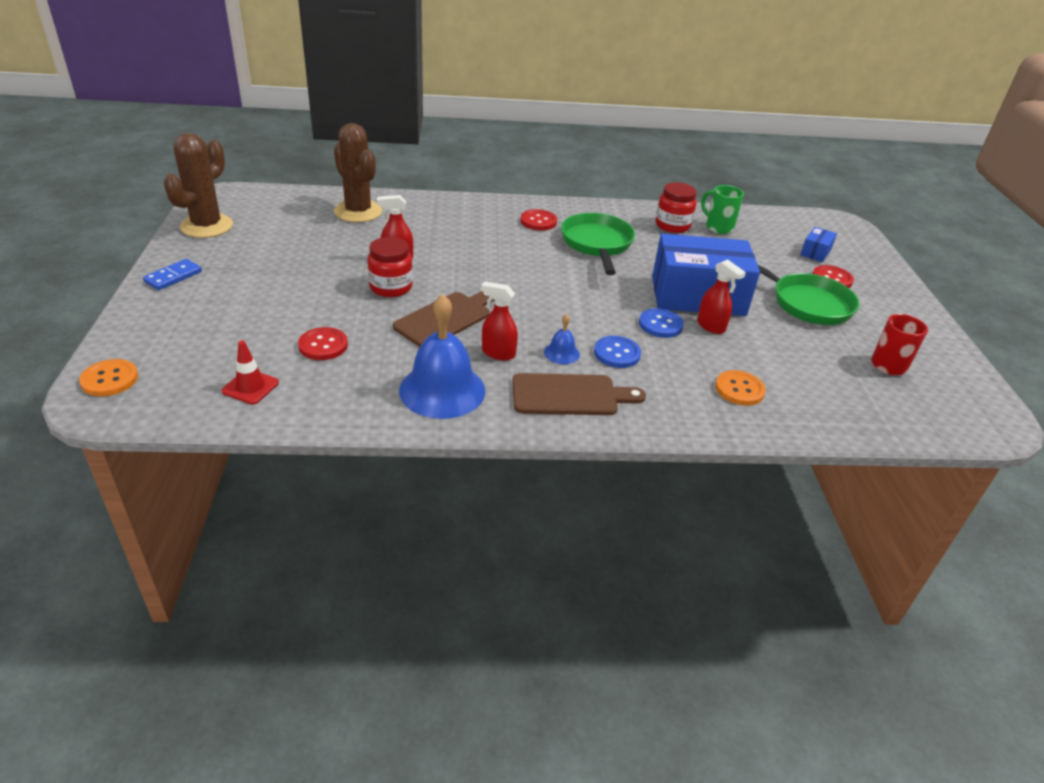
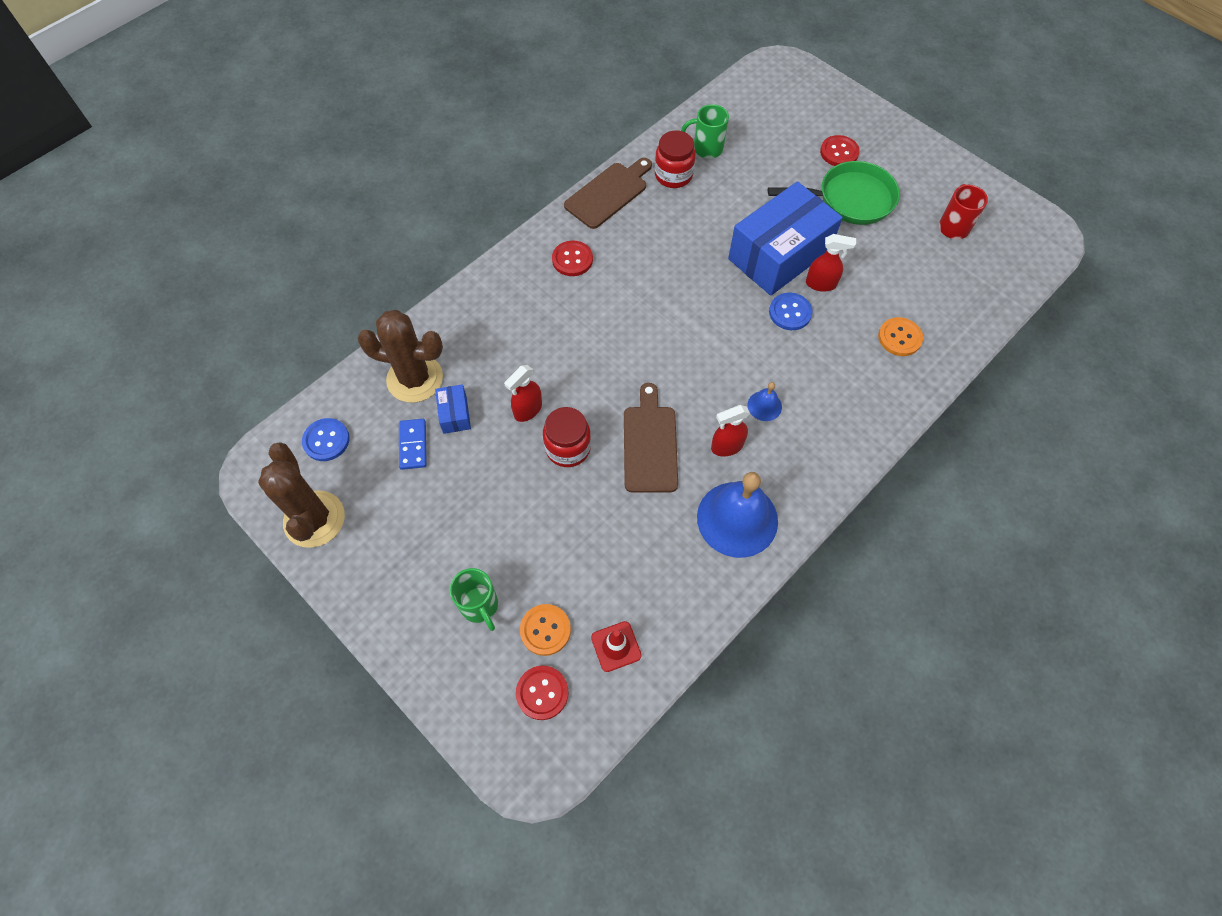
camera: 40 degrees left, 25 degrees up
orange button [79,359,138,397] -> orange button moved to [520,604,571,656]
blue domino [143,259,202,290] -> blue domino moved to [399,419,427,470]
red button [298,327,348,360] -> red button moved to [516,666,569,720]
brown cutting board [512,373,646,415] -> brown cutting board moved to [564,158,652,229]
green pan [561,213,635,275] -> none
blue button [594,336,641,368] -> blue button moved to [302,418,350,461]
blue box [800,227,837,262] -> blue box moved to [435,384,471,434]
none -> green mug [449,568,498,631]

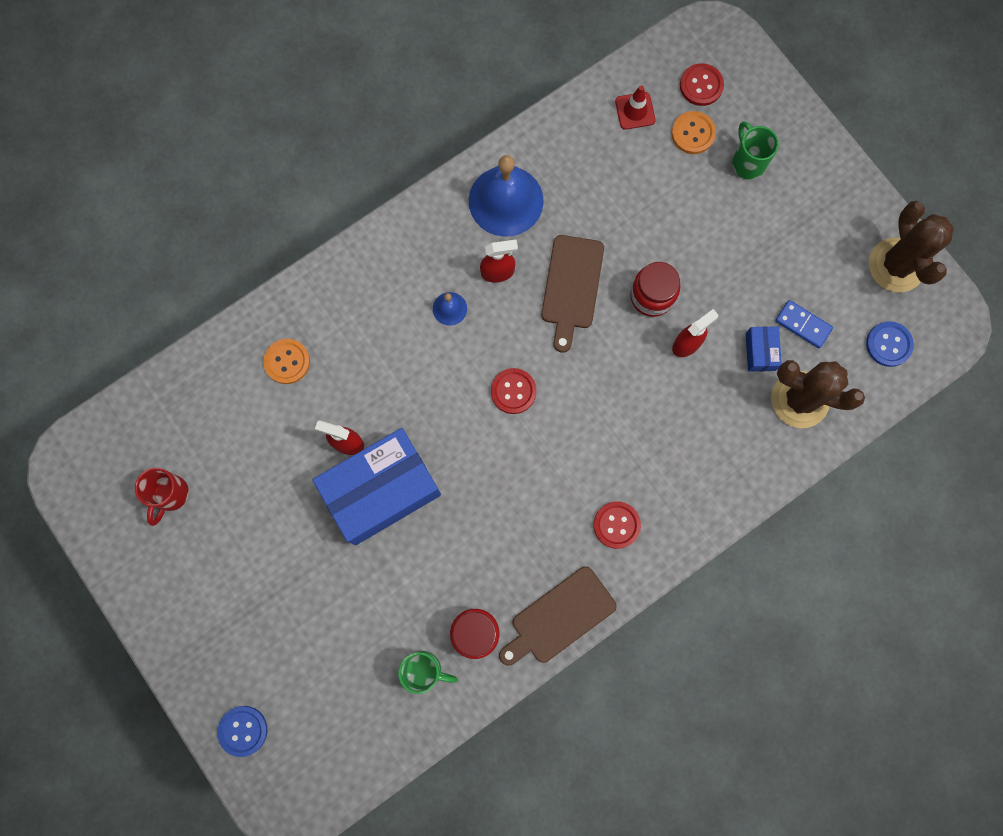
camera: 170 degrees left, 15 degrees up
blue domino [399,419,427,470] -> blue domino turned 60 degrees counterclockwise [775,300,833,348]
green pan [768,161,900,225] -> none
blue button [769,293,813,330] -> blue button moved to [217,706,267,757]
red button [820,135,860,166] -> red button moved to [491,368,537,414]

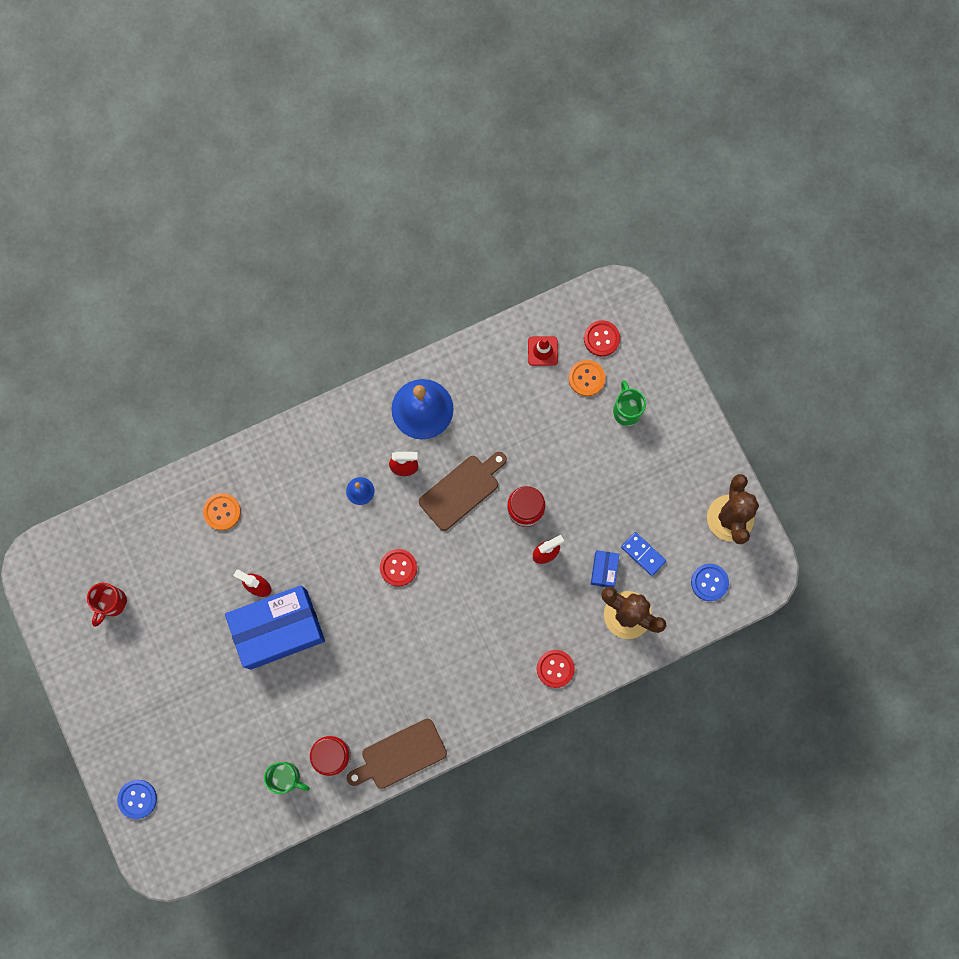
camera: 10 degrees right, 0 degrees up
brown cutting board [541,235,604,352] -> brown cutting board turned 150 degrees counterclockwise [419,452,507,531]
red button [594,501,641,549] -> red button moved to [537,650,575,688]

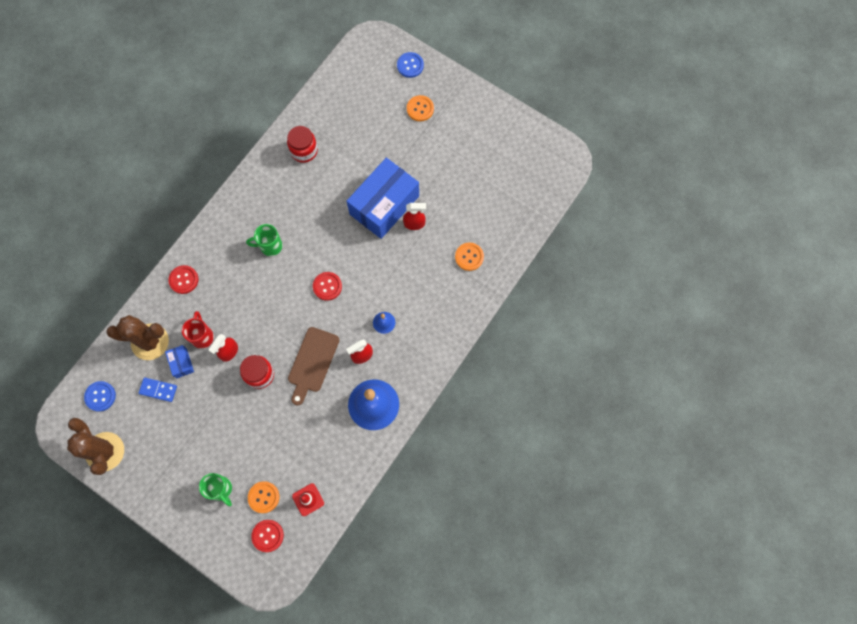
camera: 150 degrees right, 5 degrees down
red mug [87,583,127,627] -> red mug moved to [182,311,214,349]
green mug [264,762,310,794] -> green mug moved to [246,224,283,256]
brown cutting board [347,719,447,789] -> none
none -> orange button [407,95,434,121]

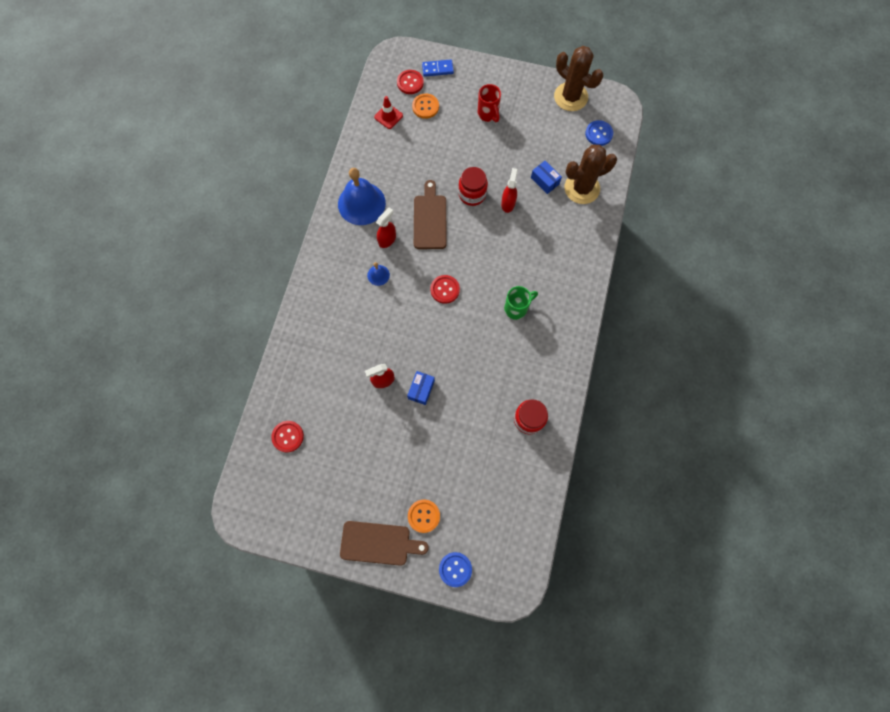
camera: 160 degrees right, 0 degrees up
blue domino [139,378,177,402] -> blue domino moved to [422,59,454,77]
red button [168,265,198,294] -> red button moved to [271,421,304,452]
red mug [182,311,214,349] -> red mug moved to [477,84,501,122]
green mug [199,473,232,507] -> none
blue box [346,158,419,239] -> blue box [407,371,435,405], size x0.41
orange button [455,243,484,271] -> none
none -> brown cutting board [340,521,429,566]

